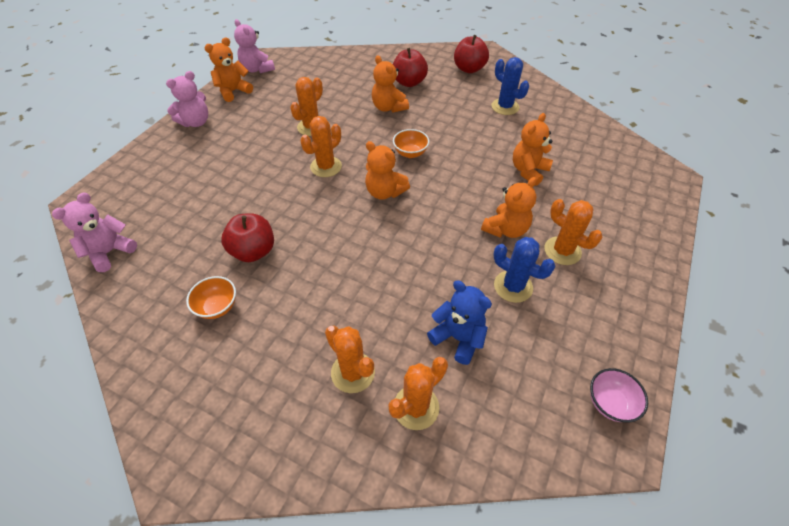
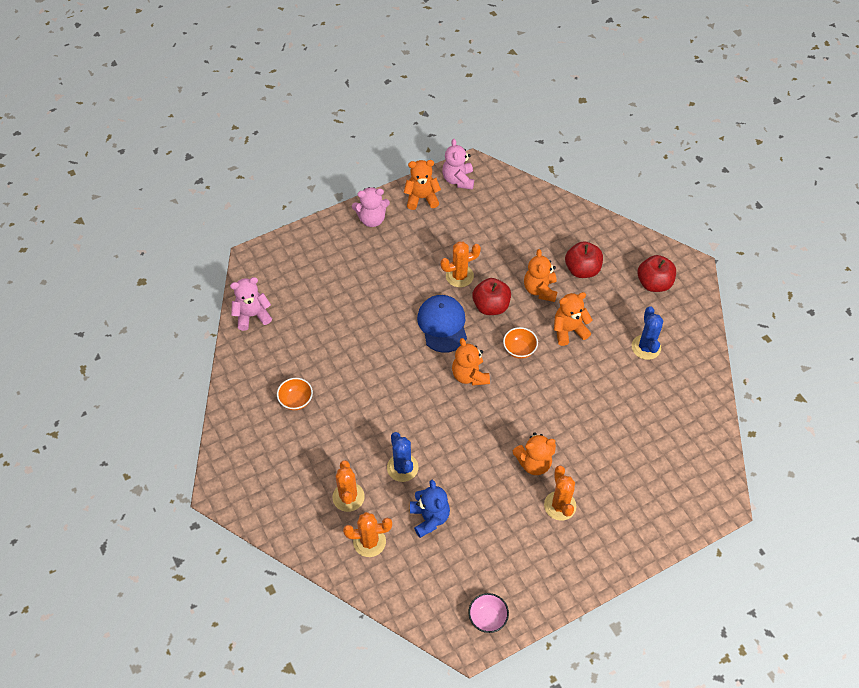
camera: 35 degrees right, 5 degrees up
red apple [221,213,274,262] -> red apple moved to [472,278,511,315]
orange cactus [300,116,342,177] -> blue cap [417,295,467,353]
blue cactus [493,237,555,303] -> blue cactus moved to [387,432,419,482]
orange teddy bear [513,113,553,186] -> orange teddy bear moved to [554,292,592,346]

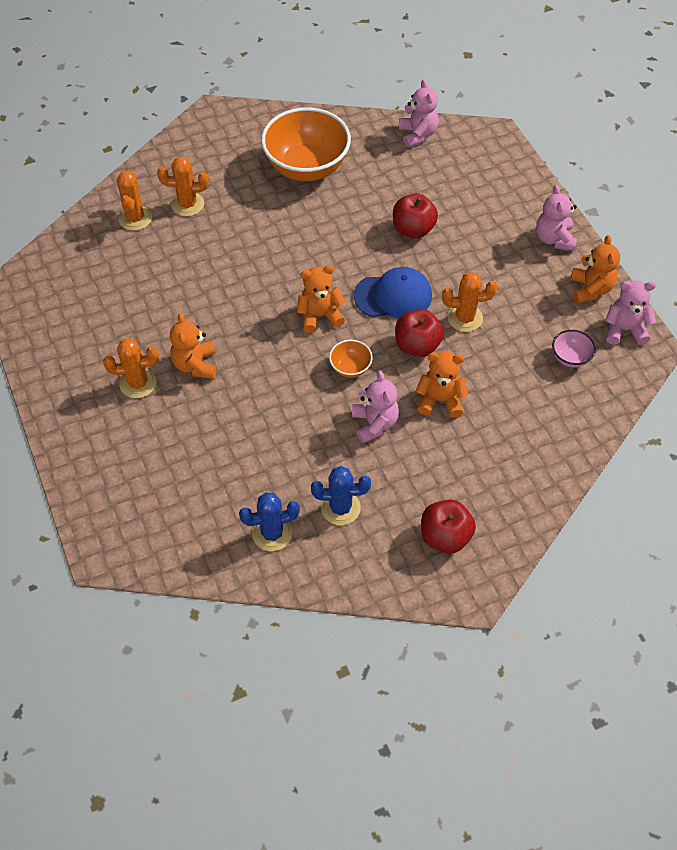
camera: 95 degrees right, 0 degrees up
orange bowl [277,378,313,410] -> orange bowl [261,107,351,181], size x2.31
blue cactus [387,432,419,482] -> blue cactus moved to [239,492,300,551]
blue teddy bear [410,480,450,538] -> none
orange cactus [440,242,481,287] -> orange cactus turned 75 degrees counterclockwise [442,272,497,332]
pink bowl [468,593,509,633] -> pink bowl moved to [552,330,596,368]
orange teddy bear [554,292,592,346] -> pink teddy bear [352,370,399,444]
red apple [565,241,603,278] -> red apple moved to [393,193,438,238]

